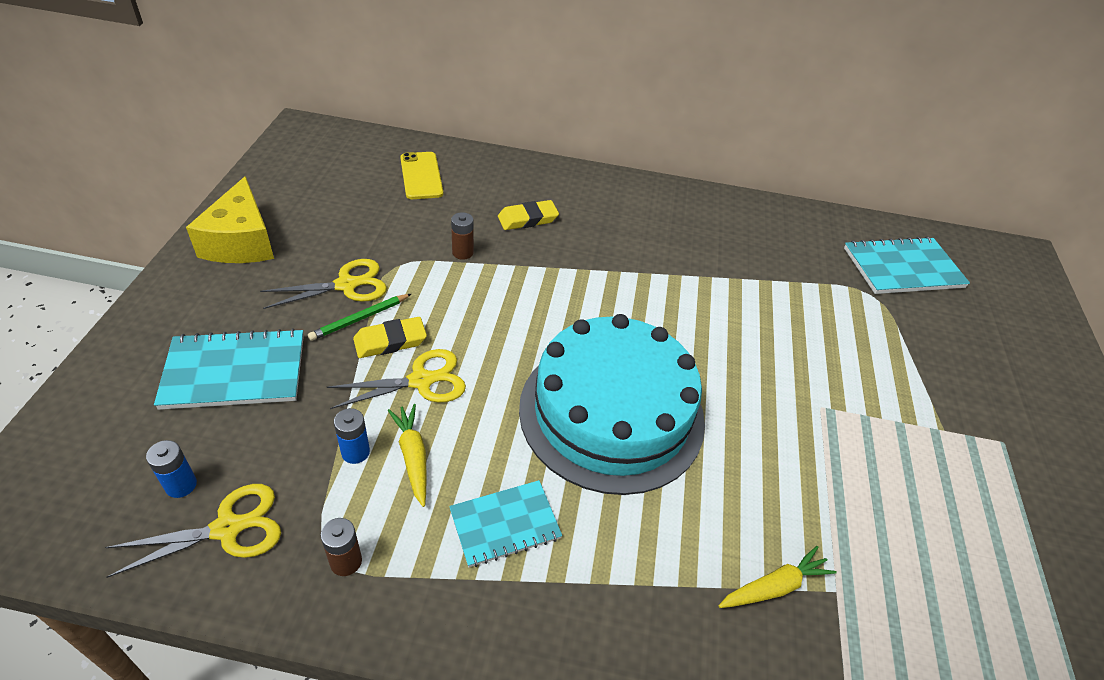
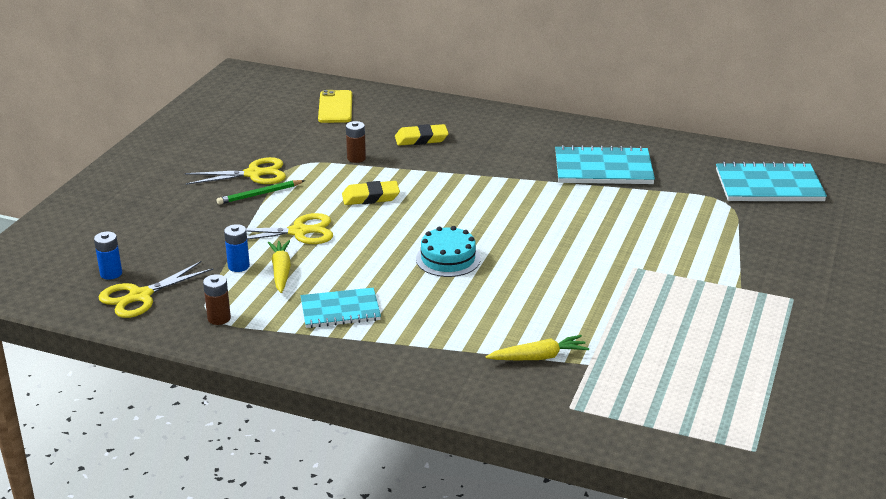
camera: 15 degrees right, 15 degrees down
yellow scissors [105,484,281,578] -> yellow scissors turned 150 degrees clockwise [99,261,213,318]
turquoise notebook [154,328,304,410] -> turquoise notebook moved to [555,145,655,184]
yellow cheese [186,176,274,263] -> none
yellow eraser [353,317,427,358] -> yellow eraser moved to [342,181,400,205]
turquoise cake [519,314,705,495] -> turquoise cake [416,226,481,277], size x0.42

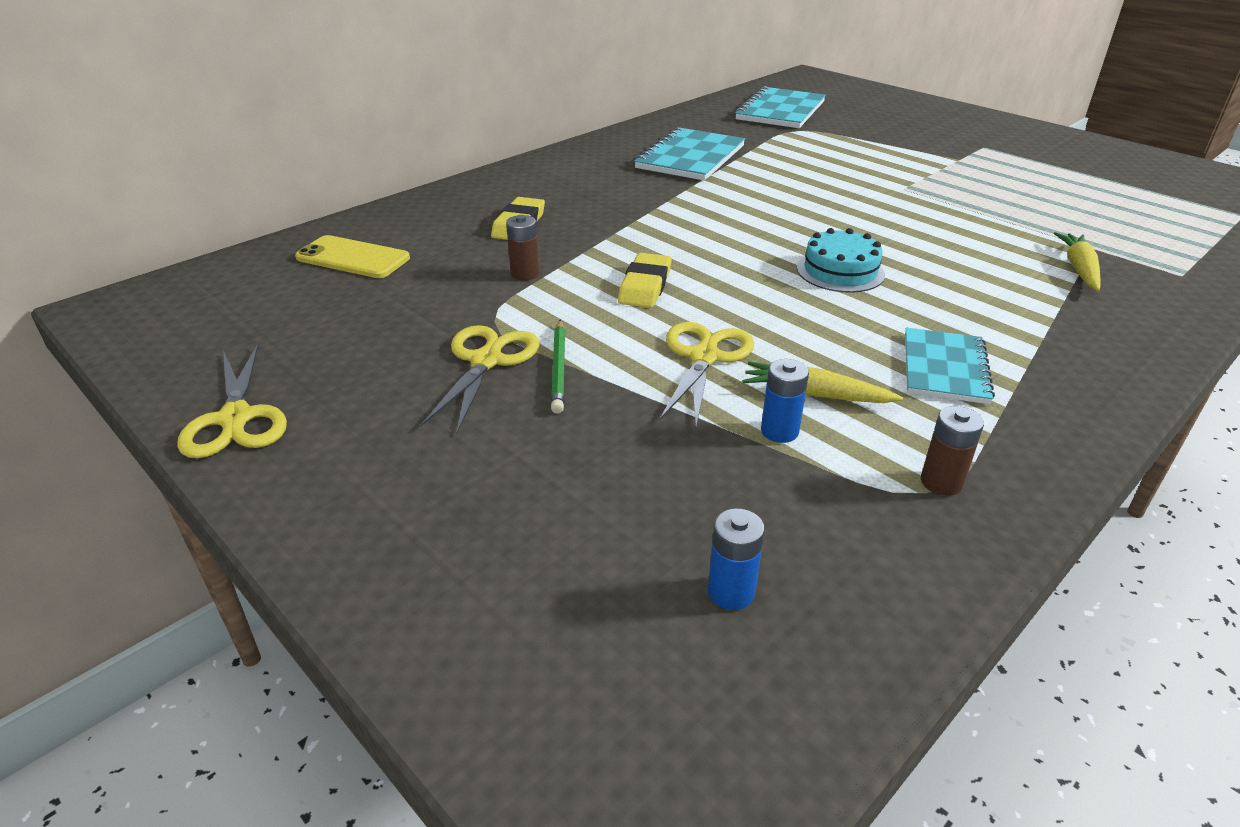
camera: 65 degrees left, 5 degrees up
yellow scissors [99,261,213,318] -> yellow scissors moved to [177,344,287,459]

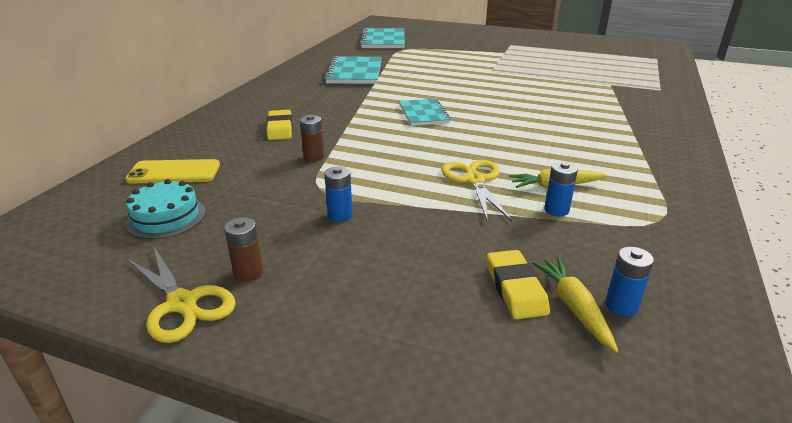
camera: 25 degrees left, 5 degrees down
yellow scissors [420,325,539,434] -> blue battery [324,166,353,222]
green pencil [551,320,565,414] -> none
yellow eraser [618,253,672,308] -> yellow eraser moved to [487,250,550,319]
turquoise cake [797,228,885,293] -> turquoise cake moved to [125,179,206,239]
turquoise notebook [905,328,995,404] -> turquoise notebook moved to [399,98,451,126]
brown battery [921,406,984,496] -> brown battery moved to [224,217,263,282]
yellow carrot [1054,232,1101,291] -> yellow carrot moved to [532,257,618,353]

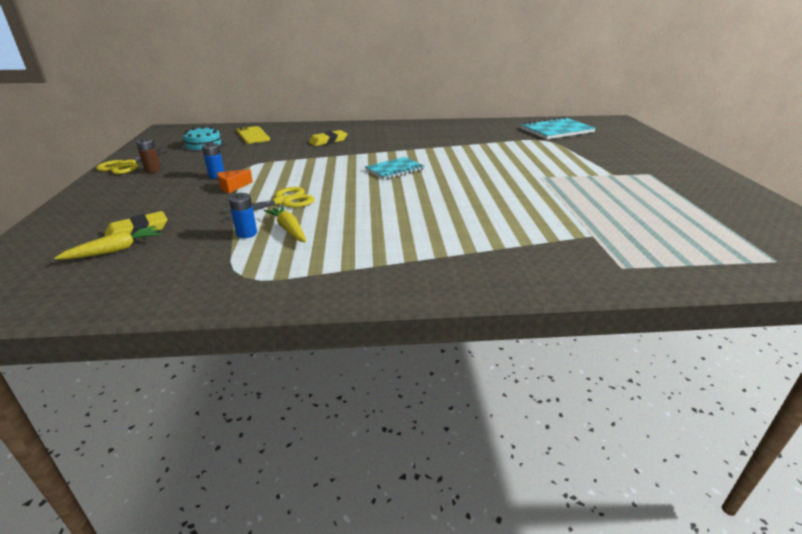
camera: 65 degrees right, 0 degrees up
brown battery [300,115,324,162] -> none
turquoise notebook [324,56,382,84] -> none
blue battery [605,247,654,316] -> none
none -> orange cheese [217,169,253,193]

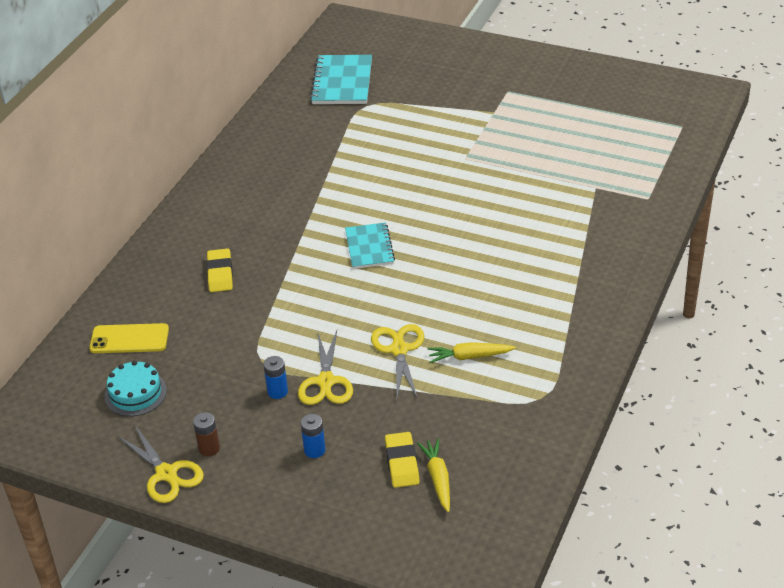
camera: 60 degrees left, 10 degrees up
orange cheese [217,169,253,193] -> yellow scissors [298,331,353,405]
blue battery [229,193,257,238] -> blue battery moved to [301,414,325,458]

